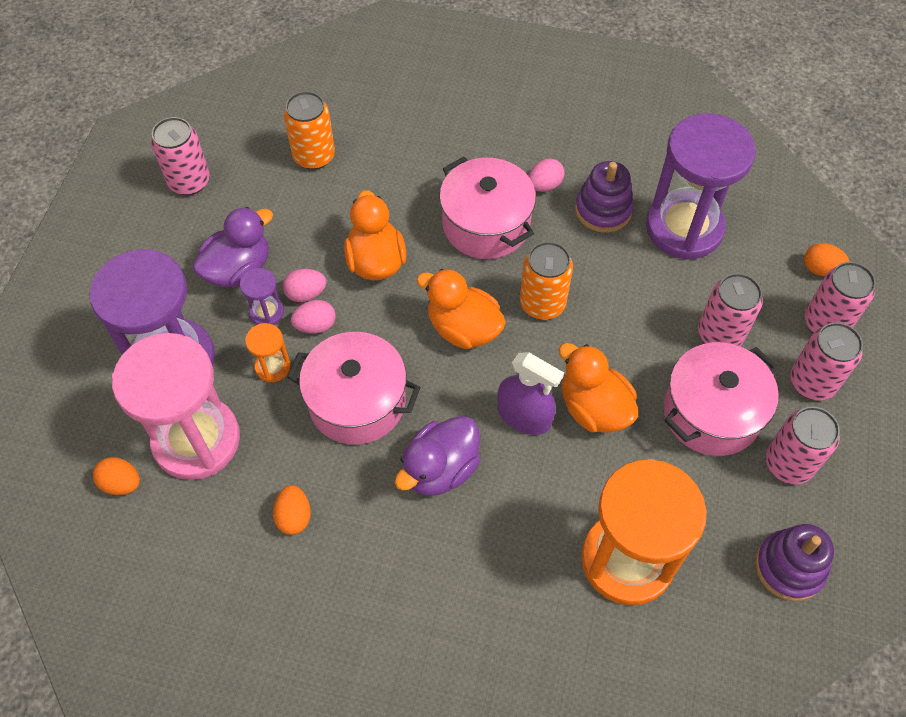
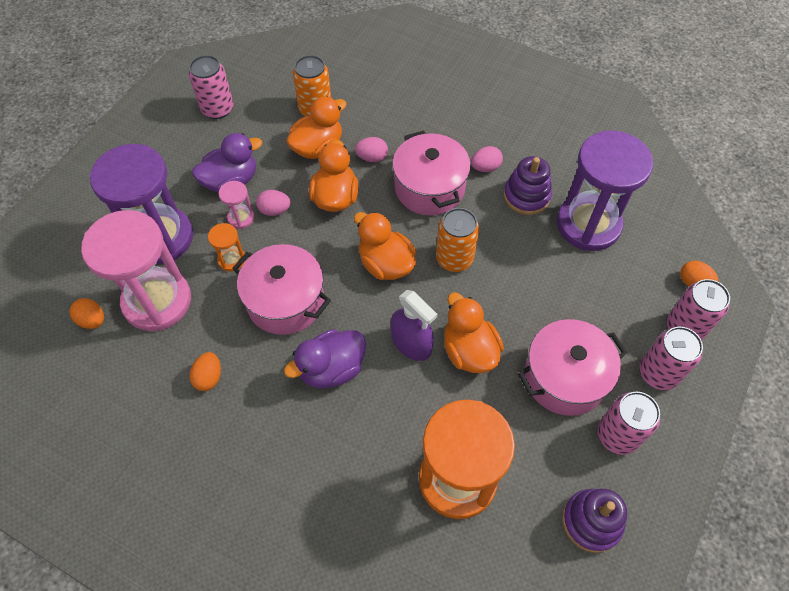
camera: 15 degrees right, 0 degrees up
purple hourglass [240,268,284,325] -> pink hourglass [219,181,255,229]
pink egg [291,300,336,334] -> pink egg moved to [355,137,388,162]
pink can [698,273,763,346] -> none
none -> orange duck [286,97,347,159]

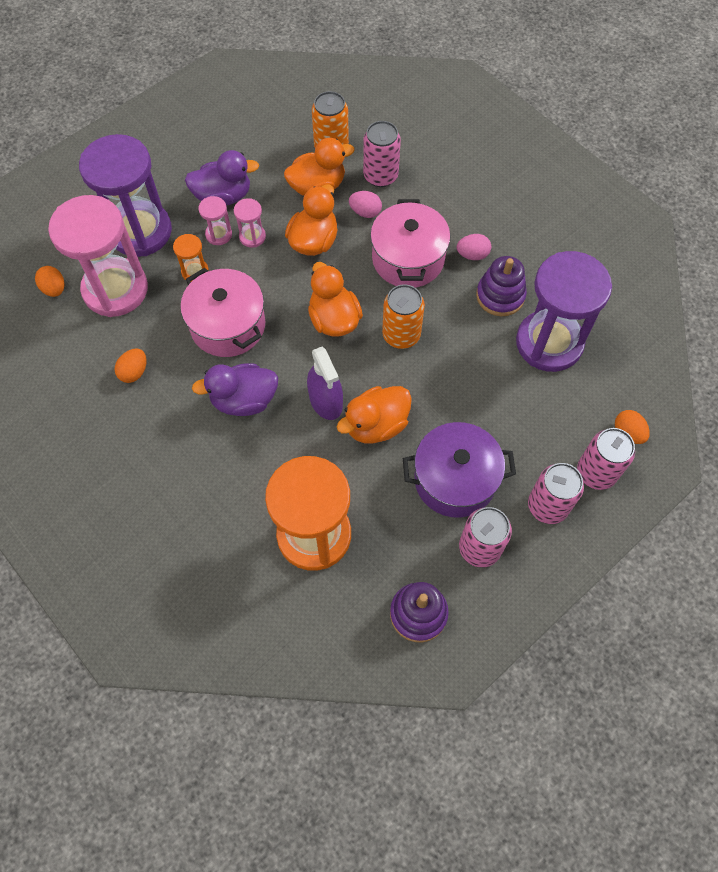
camera: 20 degrees right, 5 degrees up
pink can [189,55,233,119] -> pink can moved to [363,121,401,187]
pink egg [256,190,291,216] -> pink hourglass [234,198,266,248]
orange duck [444,292,504,373] -> orange duck turned 120 degrees counterclockwise [337,386,412,444]
pink pot [518,319,627,416] -> purple pot [403,422,516,518]

